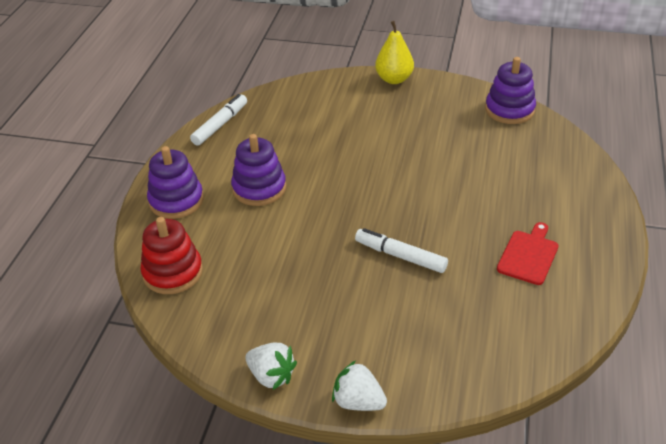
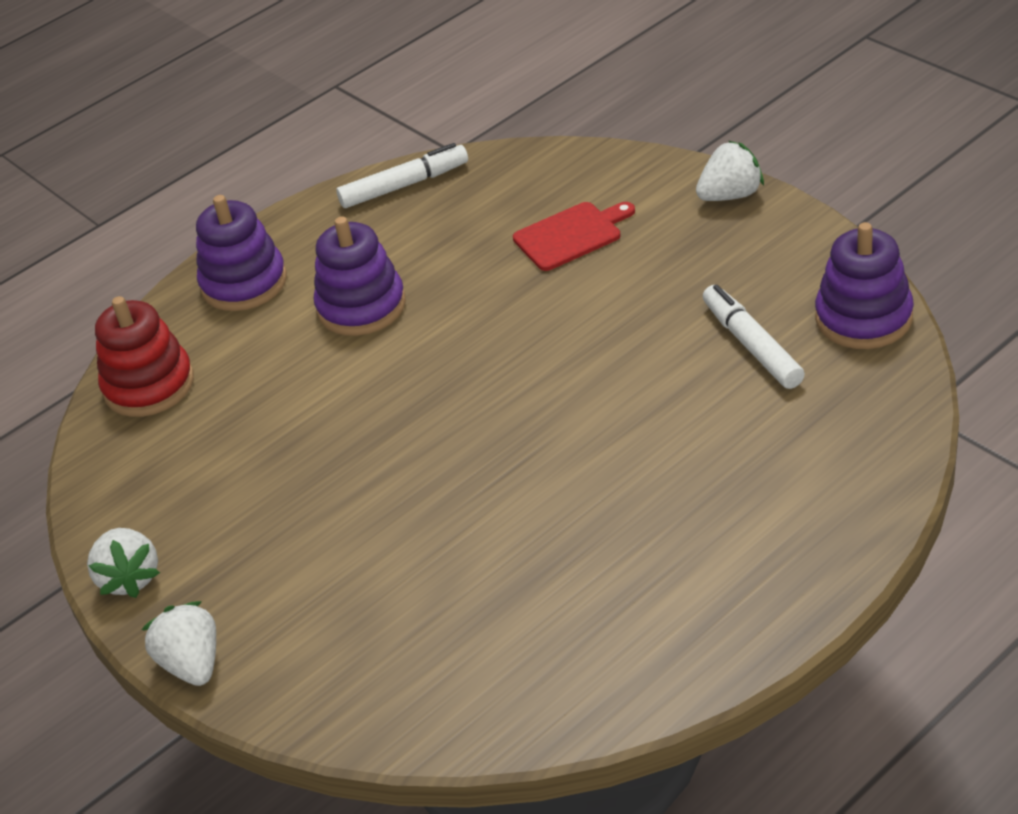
camera: 40 degrees right, 0 degrees up
white marker [355,228,448,273] -> white marker moved to [703,285,805,389]
yellow pear [375,21,414,84] -> white strawberry [696,140,764,201]
red cutting board [497,222,559,285] -> red cutting board moved to [513,202,635,271]

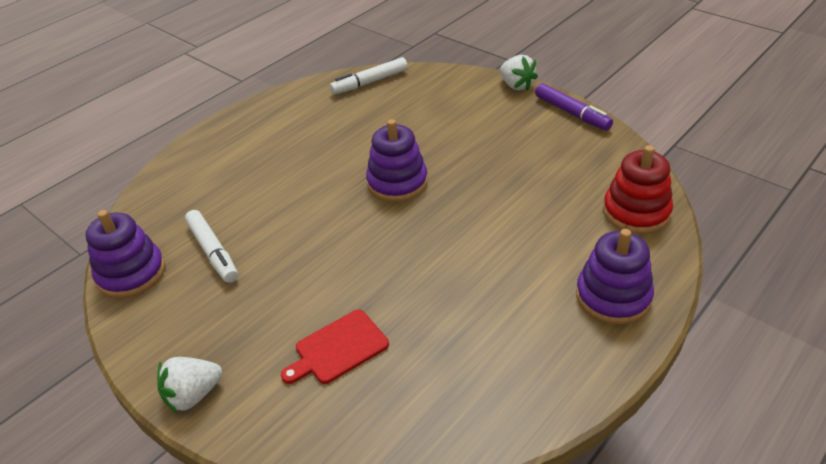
camera: 170 degrees right, 0 degrees up
white strawberry [87,528,160,598] -> purple marker [535,83,613,130]
purple stacking toy [314,217,406,336] -> purple stacking toy moved to [366,119,428,202]
white marker [336,143,468,208] -> white marker moved to [330,57,408,94]

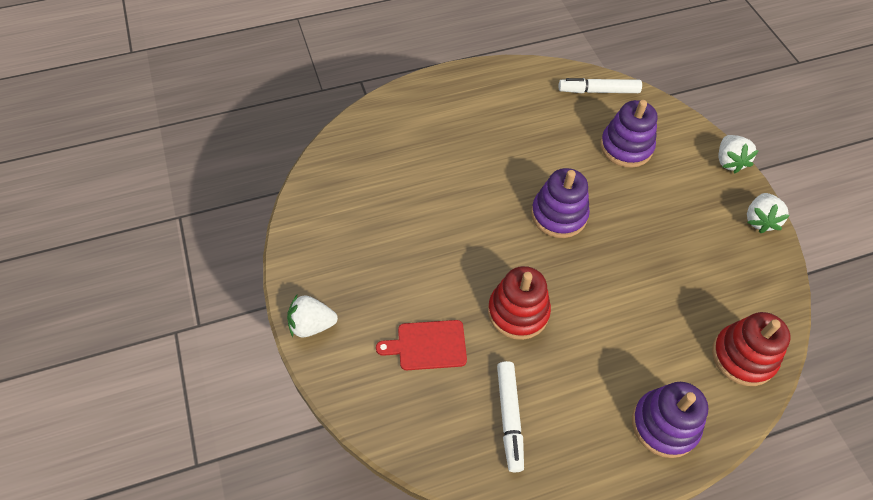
camera: 25 degrees right, 15 degrees up
purple stacking toy [86,210,165,298] -> purple stacking toy moved to [600,100,658,168]
white marker [185,210,238,283] -> white marker moved to [497,361,524,472]
purple marker [535,83,613,130] -> white strawberry [747,193,790,233]
none -> red stacking toy [488,266,551,340]

